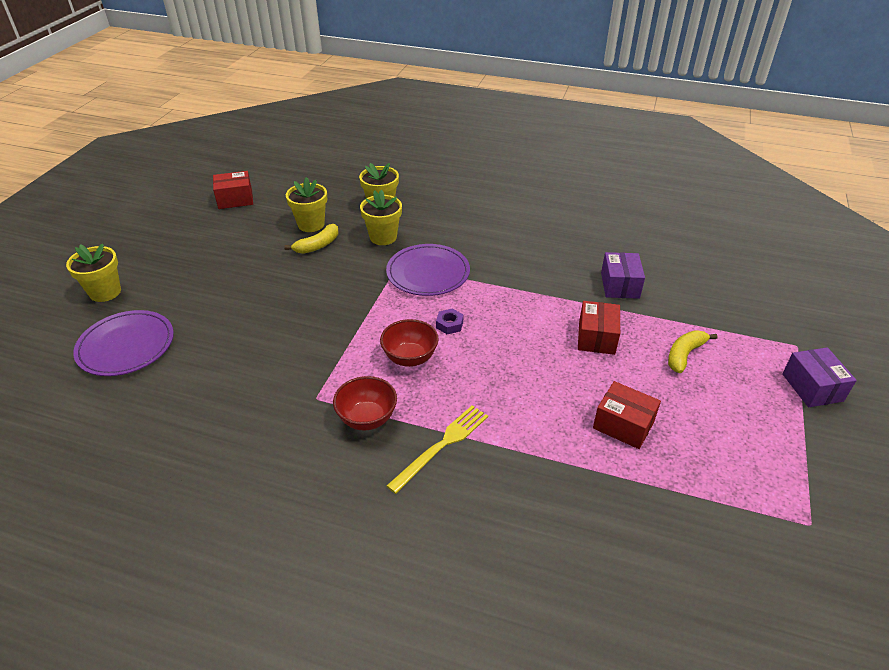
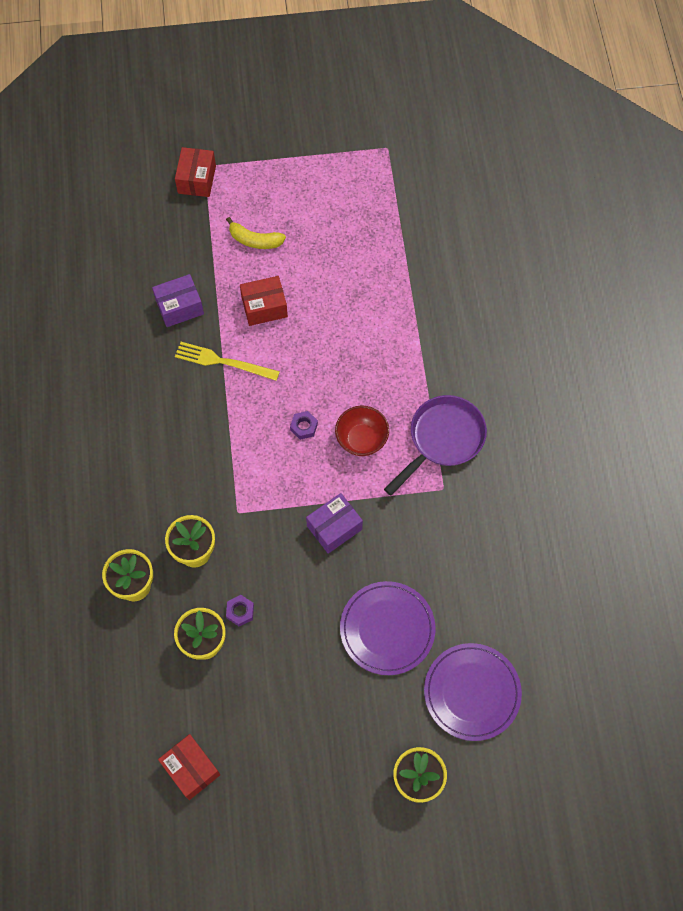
camera: 115 degrees left, 25 degrees up
yellow banana [284,224,339,254] -> purple nut [226,595,254,627]
red bowl [333,376,397,430] -> purple pan [384,395,487,496]
purple plate [386,244,470,296] -> purple plate moved to [340,581,436,675]
yellow fork [386,405,488,494] -> yellow fork moved to [175,342,280,381]
red box [593,381,661,449] -> red box moved to [175,147,216,197]
purple box [782,347,857,407] -> purple box moved to [306,493,363,554]

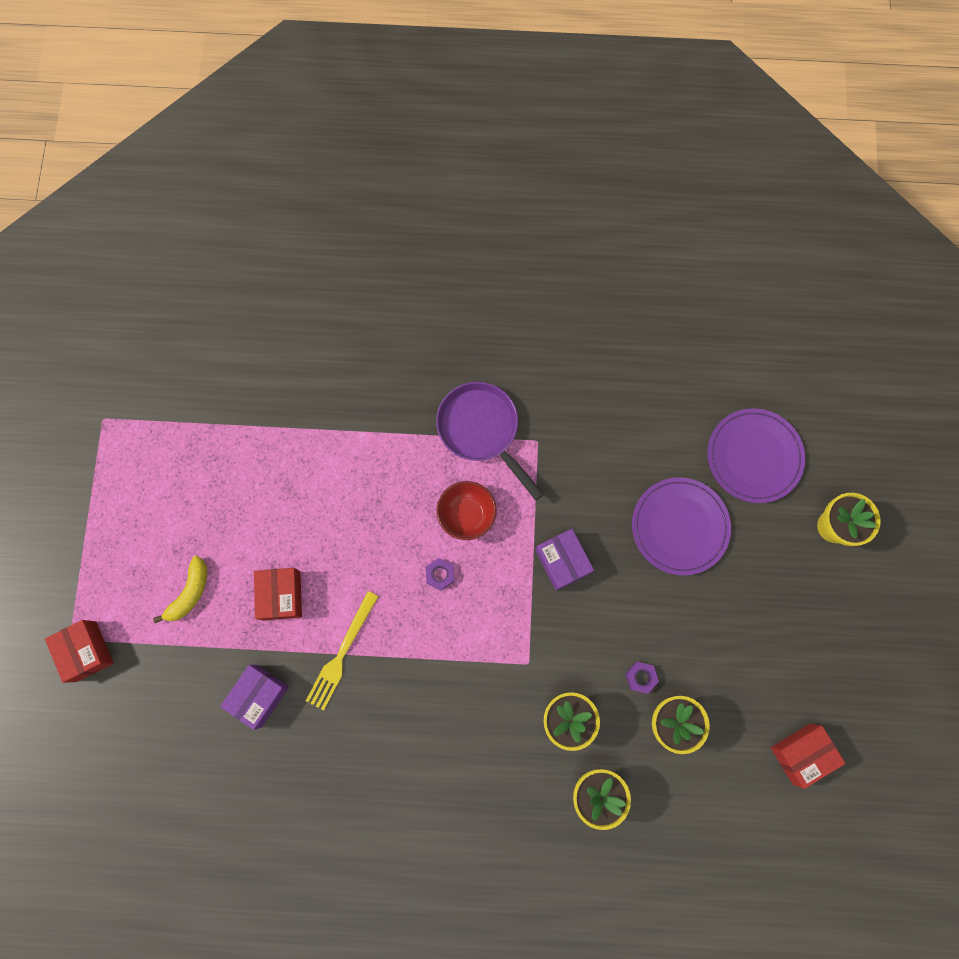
camera: 80 degrees left, 10 degrees up
purple box [152,274,204,327] -> purple box turned 45 degrees clockwise [220,665,289,730]
red box [175,147,216,197] -> red box turned 45 degrees clockwise [45,620,114,683]

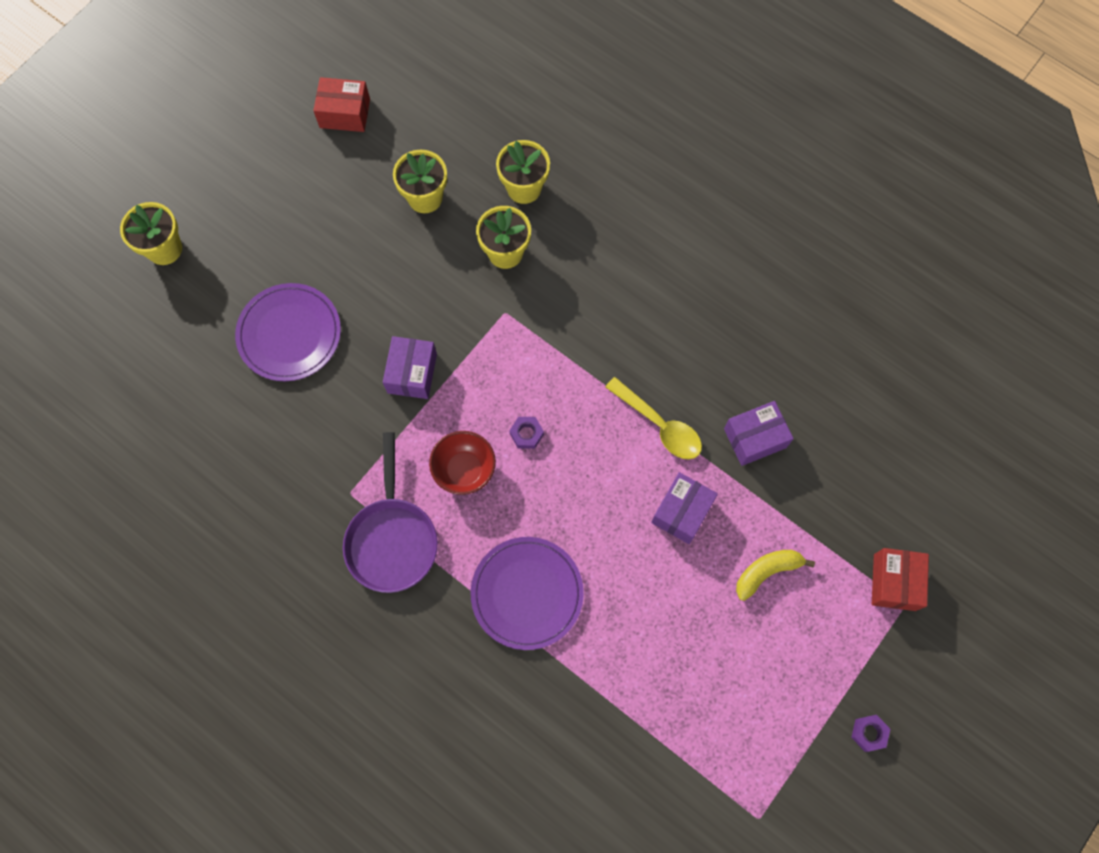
camera: 145 degrees left, 5 degrees down
red box [254,568,302,621] -> purple box [651,472,718,544]
yellow fork [306,591,379,711] -> yellow spoon [605,377,702,459]
purple nut [625,662,659,694] -> purple nut moved to [851,715,890,752]
purple plate [707,409,805,503] -> purple plate moved to [471,537,584,650]

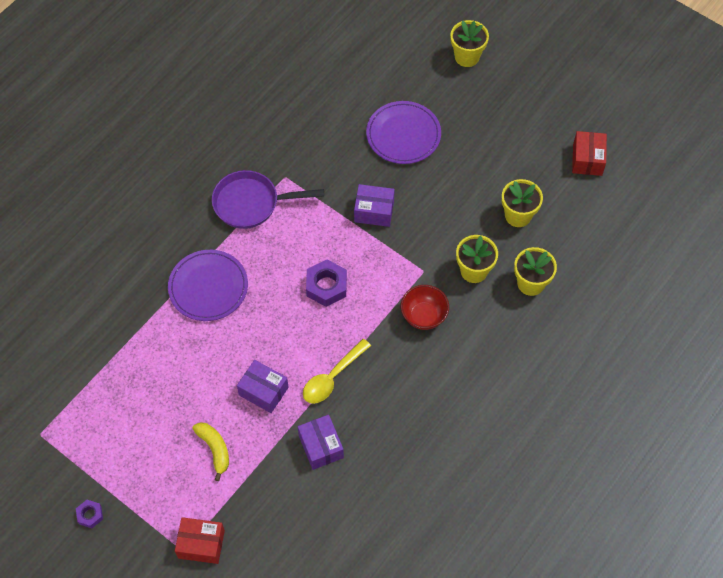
camera: 90 degrees right, 10 degrees down
red bowl [429,431,496,495] -> red bowl moved to [401,285,449,330]
purple nut [509,417,544,449] -> purple nut [306,260,347,307], size x1.80

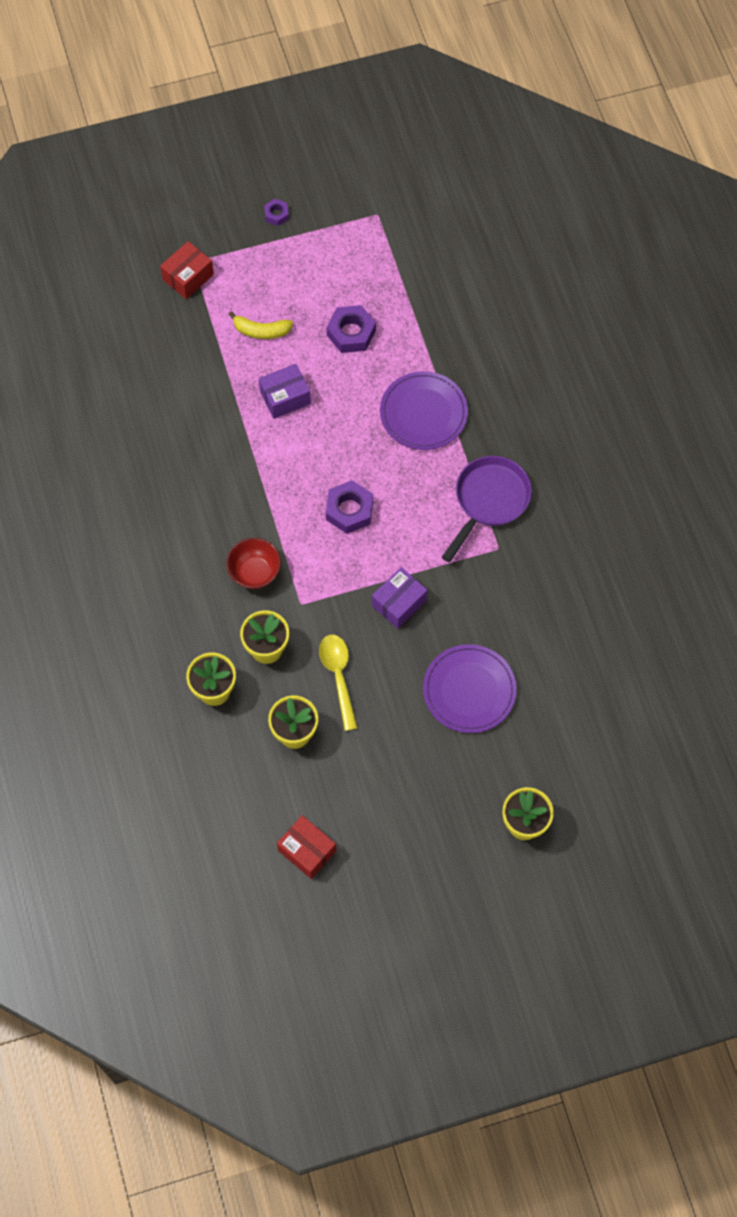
camera: 125 degrees right, 5 degrees up
purple box [298,415,344,470] -> none
yellow spoon [303,339,371,404] -> yellow spoon moved to [319,635,358,731]
none -> purple nut [327,305,376,353]

